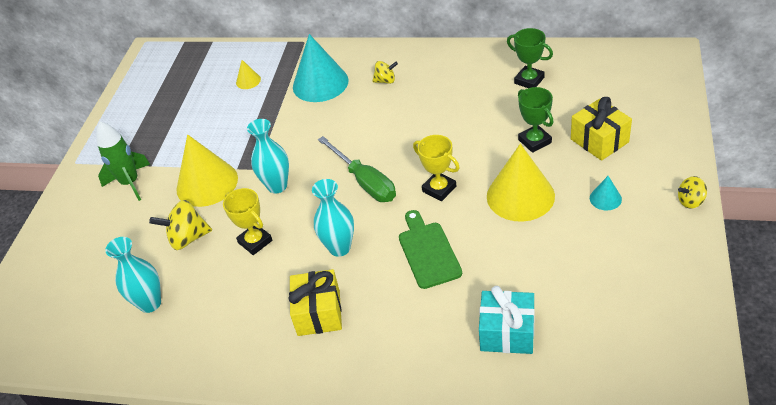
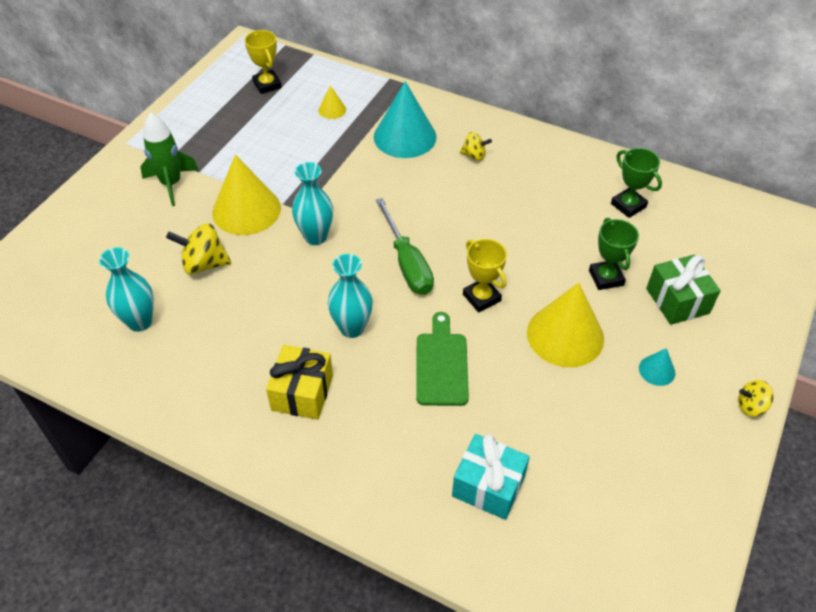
camera: 10 degrees right, 5 degrees up
yellow trophy [223,188,273,255] -> yellow trophy moved to [245,30,282,94]
yellow gift [571,97,632,161] -> green gift [646,255,721,325]

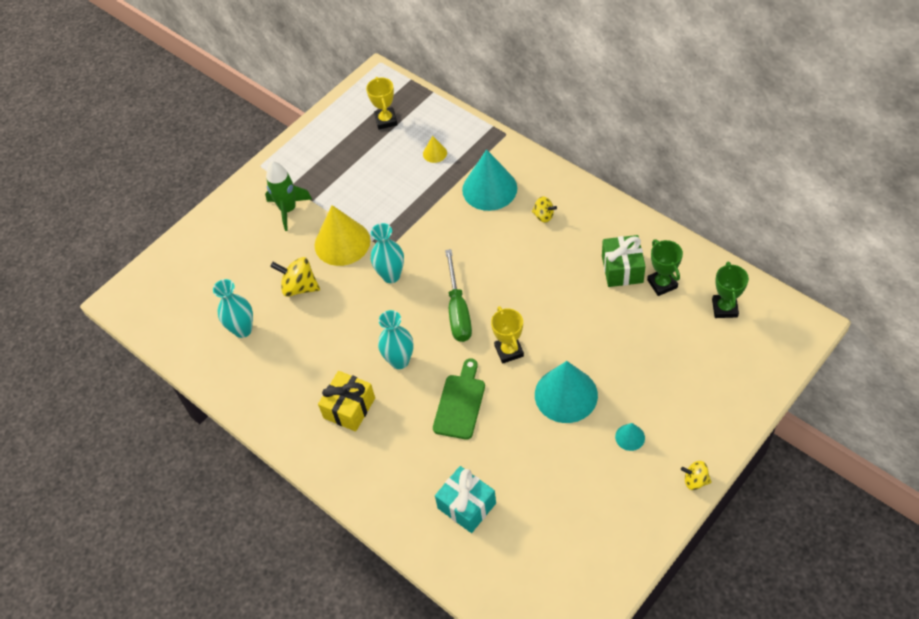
camera: 20 degrees right, 5 degrees up
yellow cone [527,283,604,367] -> turquoise cone [535,361,598,423]
green trophy [589,218,639,290] -> green trophy moved to [712,261,749,318]
green gift [646,255,721,325] -> green gift moved to [602,235,646,287]

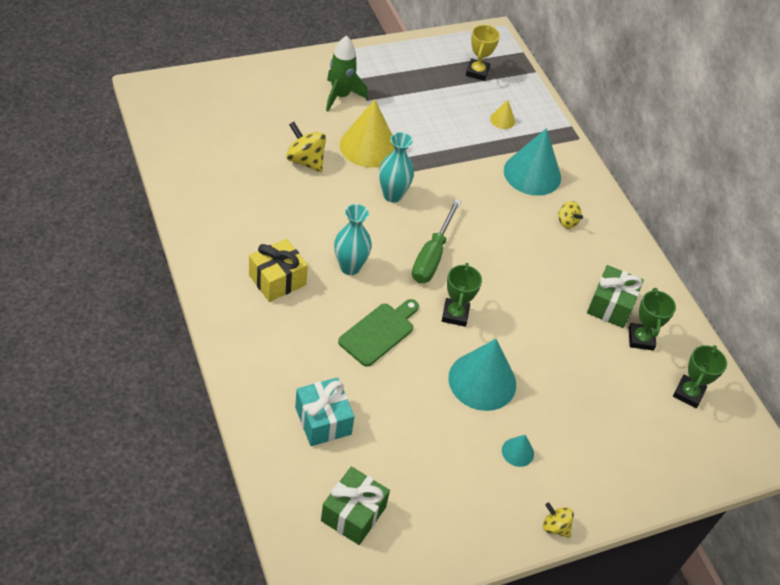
camera: 15 degrees right, 5 degrees down
turquoise vase [213,279,253,338] -> none
yellow trophy [491,306,524,364] -> green trophy [442,263,482,327]
none -> green gift [321,466,390,545]

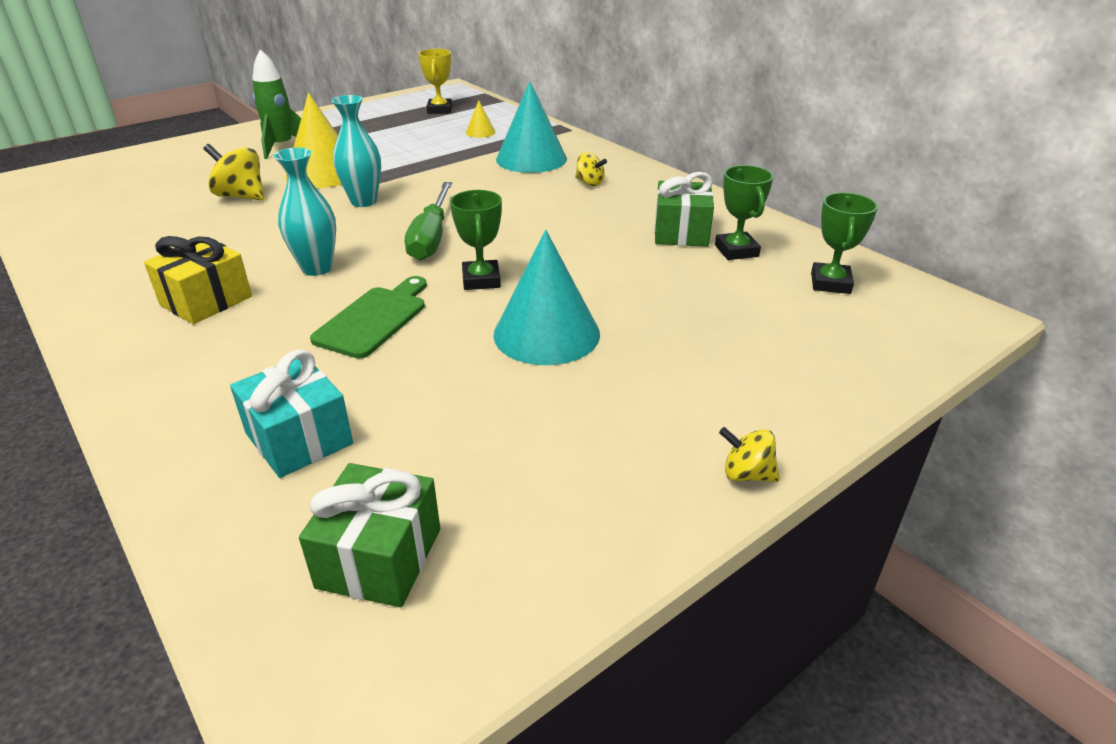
camera: 10 degrees left, 15 degrees down
turquoise cone [502,435,534,467] -> none

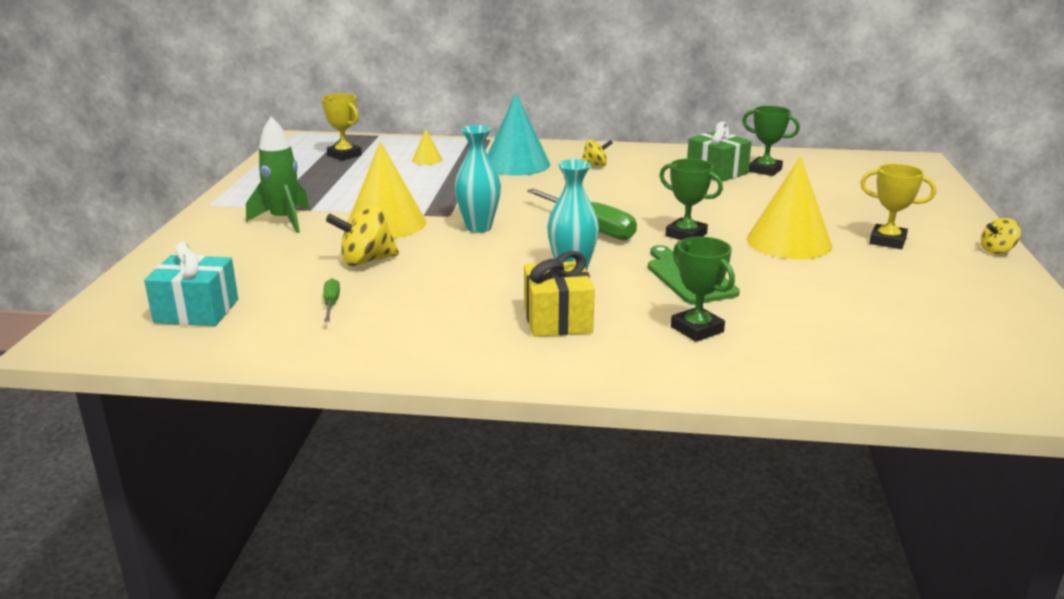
camera: 45 degrees left, 10 degrees down
turquoise gift [230,349,353,478] -> turquoise gift moved to [144,242,238,326]
green gift [299,463,440,607] -> none
turquoise cone [493,230,600,365] -> yellow cone [747,157,832,259]
green trophy [811,192,878,294] -> green trophy moved to [671,237,735,342]
none -> green screwdriver [323,278,340,322]
none -> yellow trophy [860,164,936,249]

